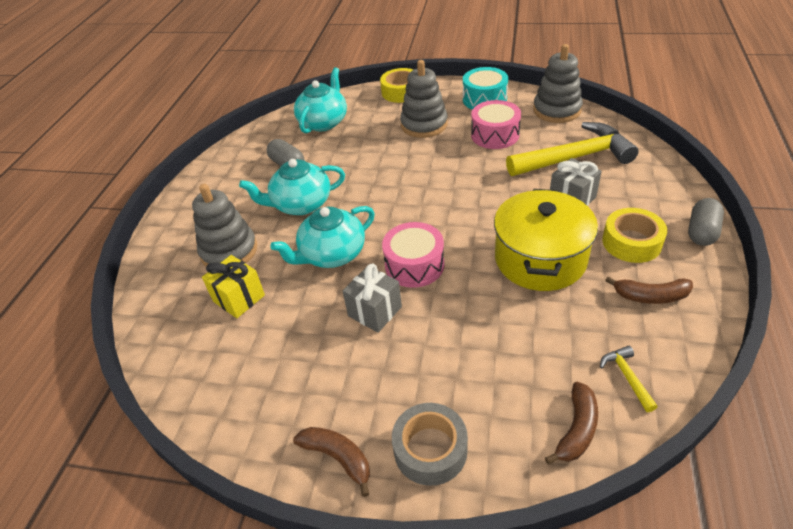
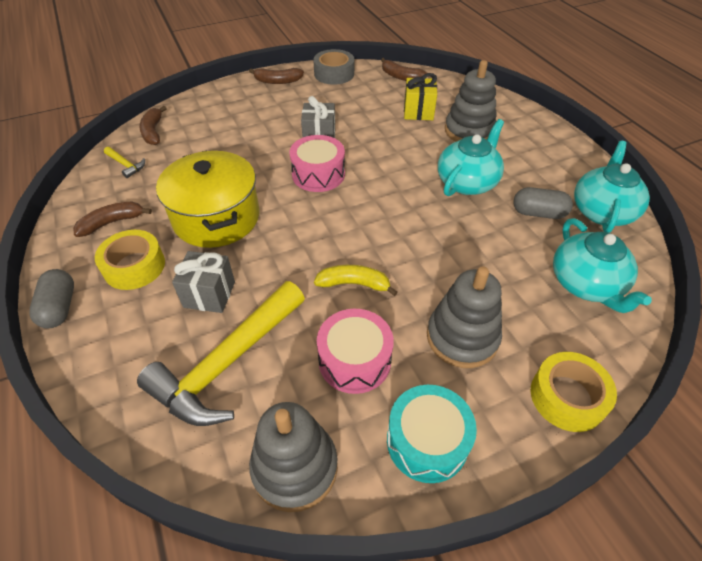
camera: 140 degrees right, 5 degrees up
turquoise teapot [270,206,375,268] -> turquoise teapot moved to [574,141,650,233]
grey tape [392,403,468,486] -> grey tape moved to [313,49,354,85]
none -> yellow banana [314,265,398,296]
none -> brown banana [381,58,427,81]

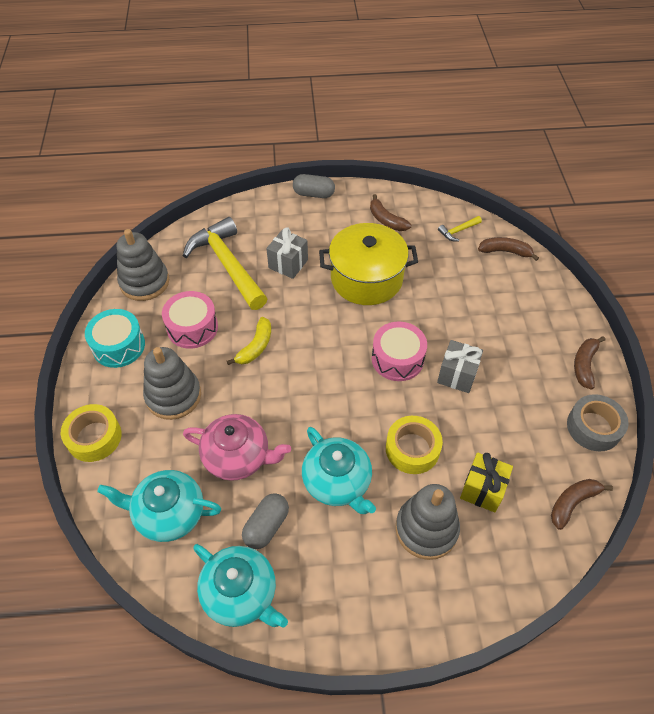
camera: 110 degrees right, 5 degrees up
brown banana [73,202,152,237] -> brown banana turned 150 degrees clockwise [370,194,411,231]
yellow tape [95,230,165,290] -> yellow tape moved to [386,416,443,474]
none -> pink teapot [183,414,291,481]

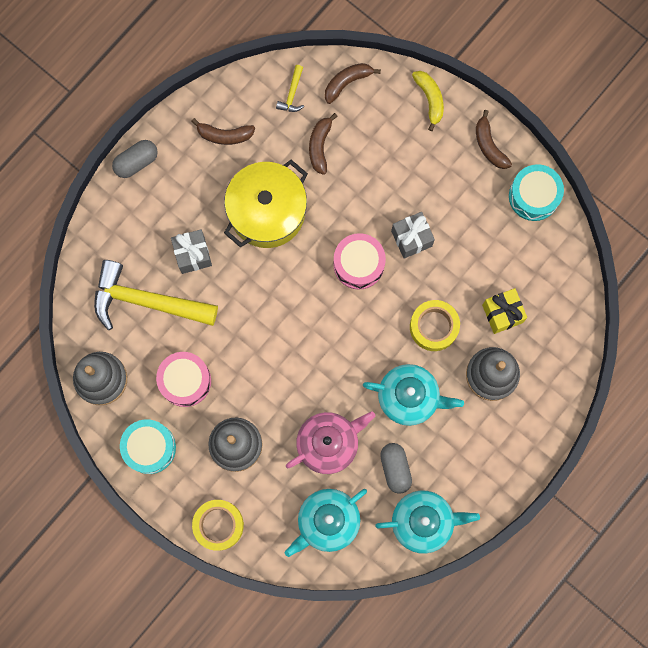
camera: 45 degrees left, 25 degrees up
yellow banana [227,317,271,365] -> yellow banana moved to [412,71,444,131]
brown banana [551,479,613,530] -> brown banana moved to [309,113,338,175]
grey tape [567,394,629,452] -> turquoise drum [509,164,564,221]

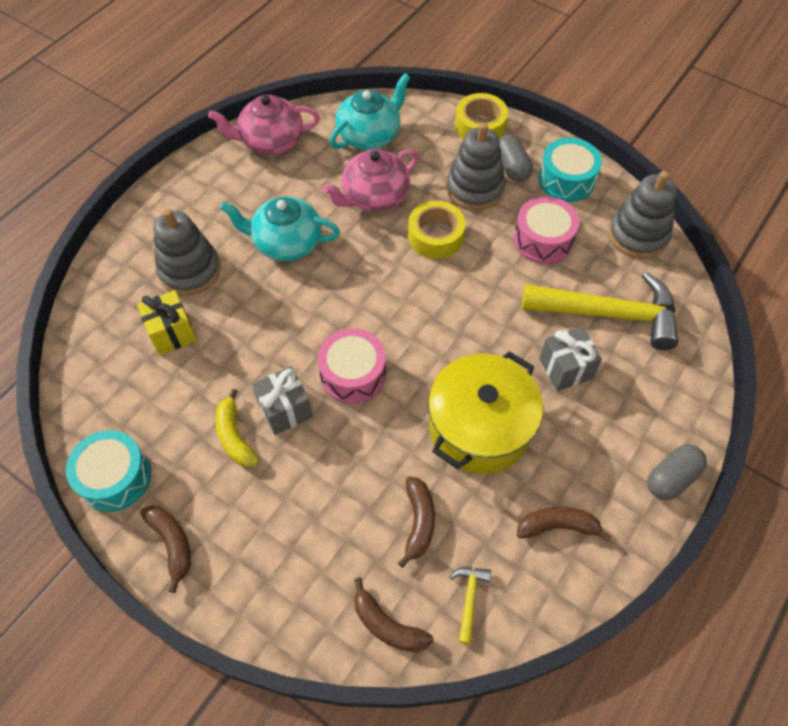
camera: 175 degrees right, 20 degrees down
brown banana [325,63,381,104] -> brown banana turned 75 degrees clockwise [354,578,433,652]
turquoise teapot [375,491,480,554] -> pink teapot [208,95,320,155]
grey capsule [380,443,412,494] -> grey capsule moved to [499,135,533,182]
yellow tape [410,300,460,351] -> yellow tape moved to [408,201,466,259]
yellow banana [412,71,444,131] -> yellow banana moved to [215,389,259,467]

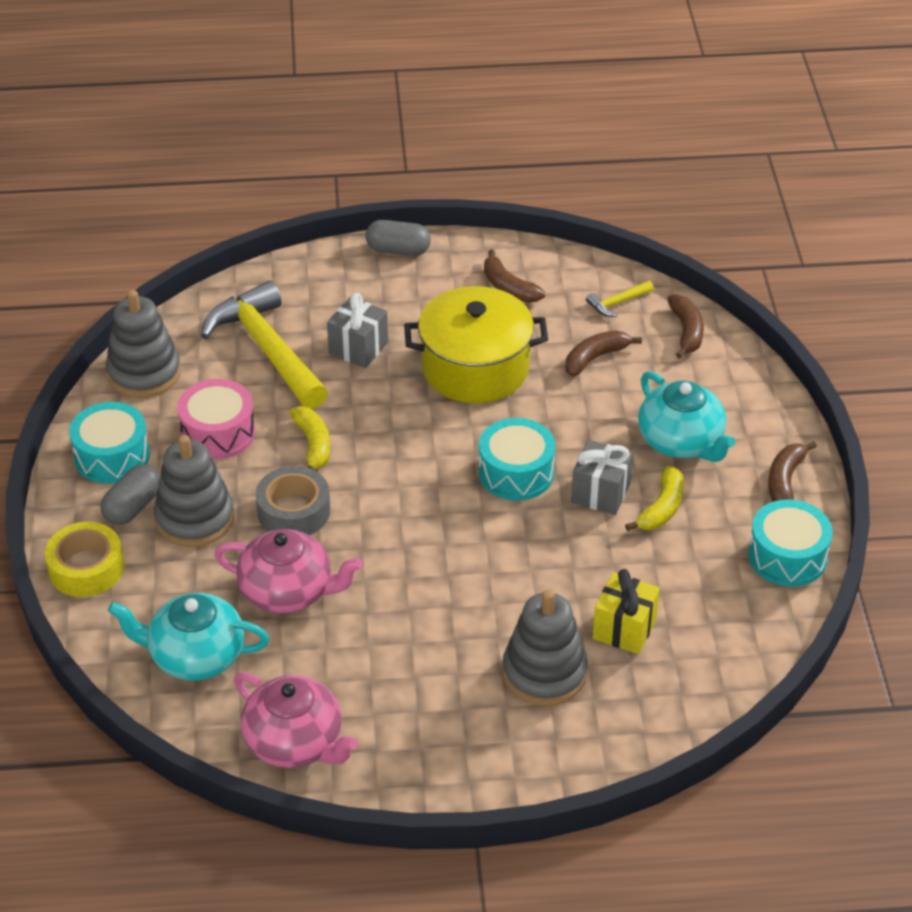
camera: 130 degrees left, 15 degrees down
turquoise teapot [220,197,340,261] -> turquoise teapot moved to [638,371,735,462]
pink drum [317,328,386,404] -> turquoise drum [479,418,556,501]
yellow tape [408,201,466,259] -> grey tape [255,466,330,535]
none -> yellow banana [289,406,330,469]

